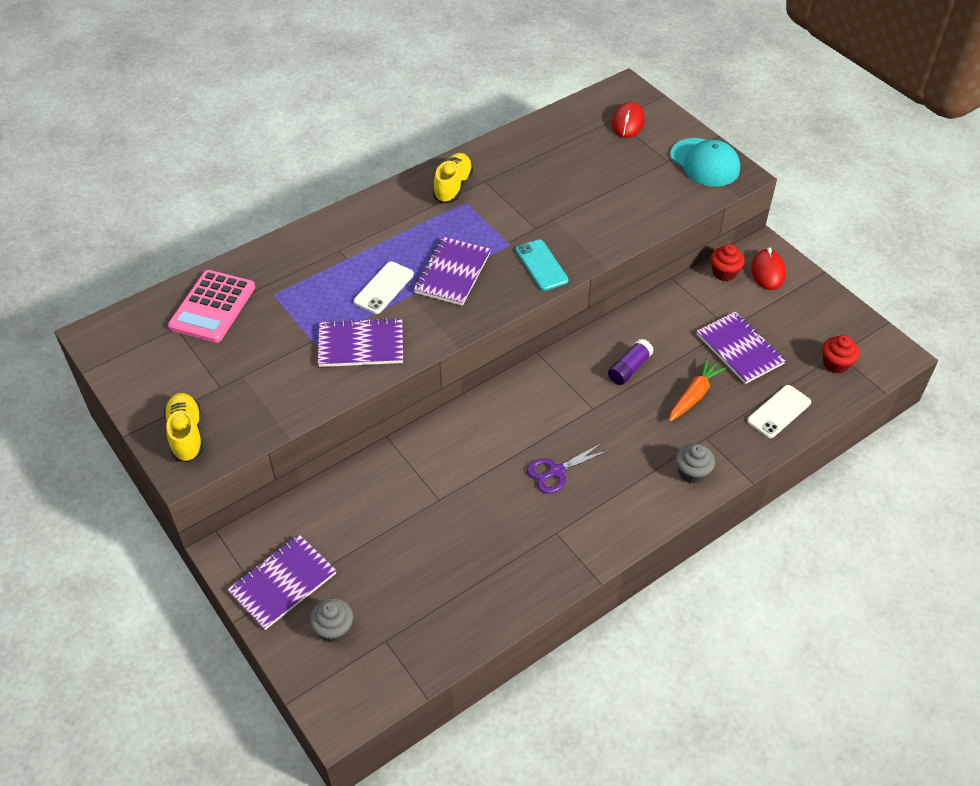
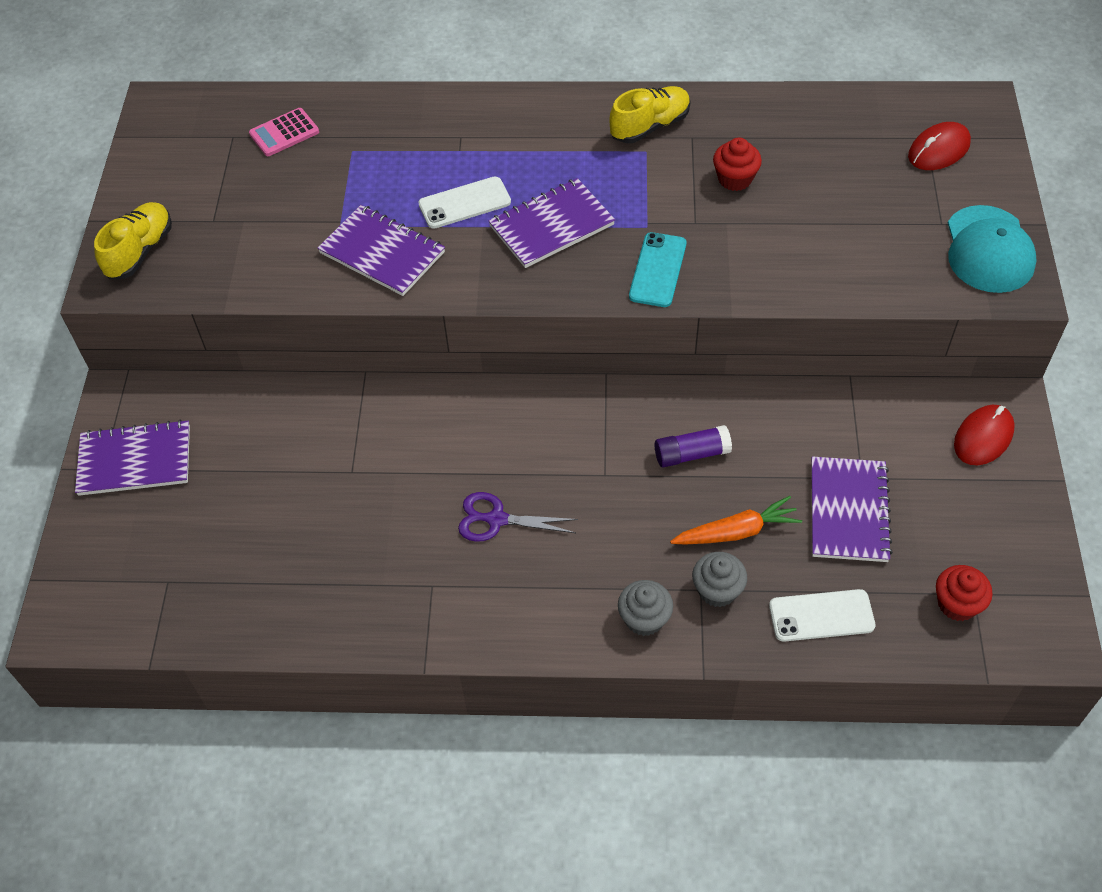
camera: 40 degrees right, 5 degrees up
pink calculator [168,270,255,343] -> pink calculator [249,108,319,156], size x0.59
grey cupcake [310,598,353,643] -> grey cupcake moved to [692,552,747,607]
red cupcake [711,244,745,281] -> red cupcake moved to [713,138,762,191]

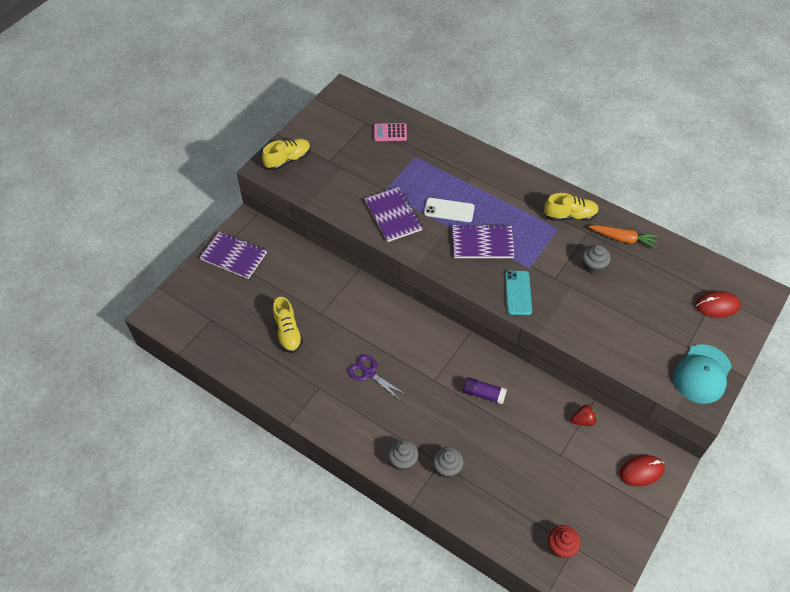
camera: 30 degrees right, 0 degrees up
turquoise phone [629,232,687,307] -> turquoise phone turned 45 degrees counterclockwise [505,271,532,315]
orange carrot [670,496,802,545] -> orange carrot moved to [588,225,659,248]
red cupcake [713,138,762,191] -> grey cupcake [582,245,611,274]
white phone [769,589,875,642] -> none
purple notebook [811,456,893,562] -> none
none -> yellow shoe [273,297,303,353]
none -> red strawberry [571,405,597,426]

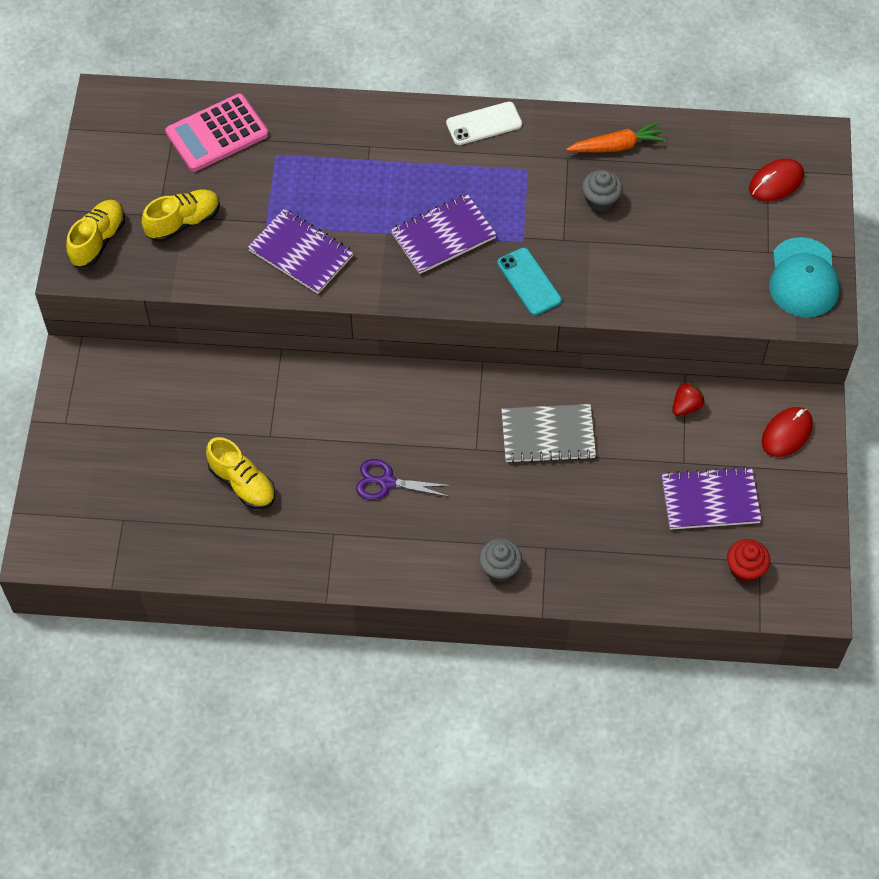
camera: 30 degrees left, 5 degrees up
purple notebook [199,231,267,279] -> purple notebook moved to [662,466,762,530]
pink calculator [374,123,407,141] -> pink calculator [165,94,269,172], size x1.70
white phone [424,198,475,222] -> white phone moved to [446,102,522,145]
grey cupcake [433,447,464,478] -> none
purple glue stick [463,377,507,404] -> grey notebook [501,404,596,463]
yellow shoe [544,193,599,221] -> yellow shoe moved to [142,190,220,242]

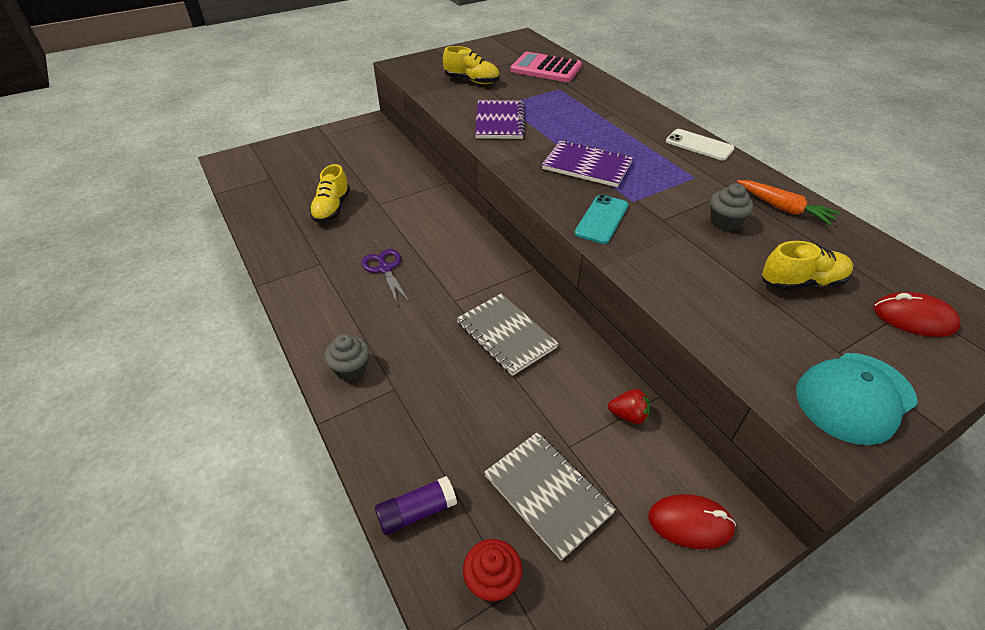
camera: 55 degrees right, 15 degrees down
yellow shoe [66,200,125,267] -> yellow shoe moved to [762,241,853,291]
purple notebook [662,466,762,530] -> grey notebook [484,432,616,561]
none -> purple glue stick [375,476,457,535]

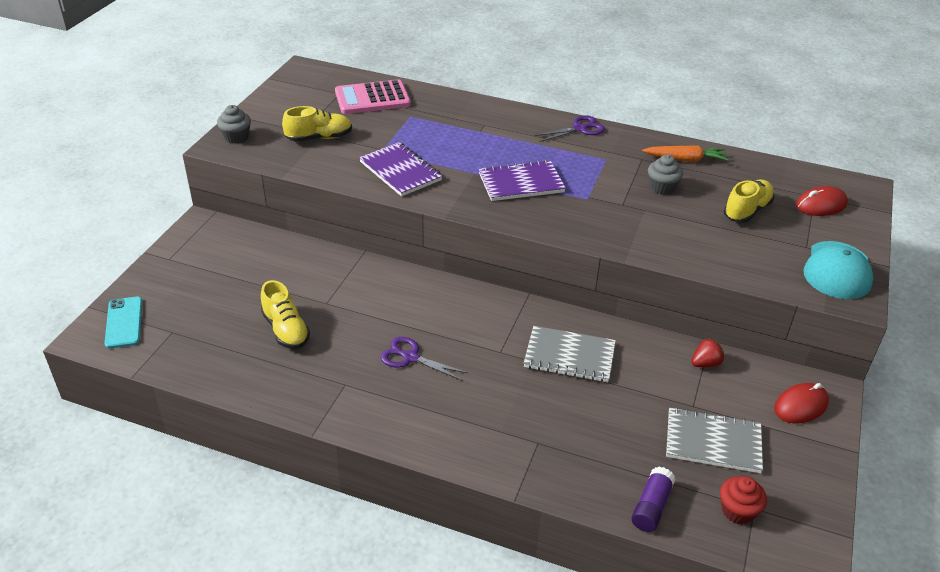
camera: 40 degrees left, 5 degrees down
grey cupcake [324,334,369,381] -> grey cupcake moved to [217,105,251,144]
turquoise phone [575,194,629,244] -> turquoise phone moved to [105,297,143,348]
white phone [666,129,735,160] -> purple scissors [534,115,605,142]

